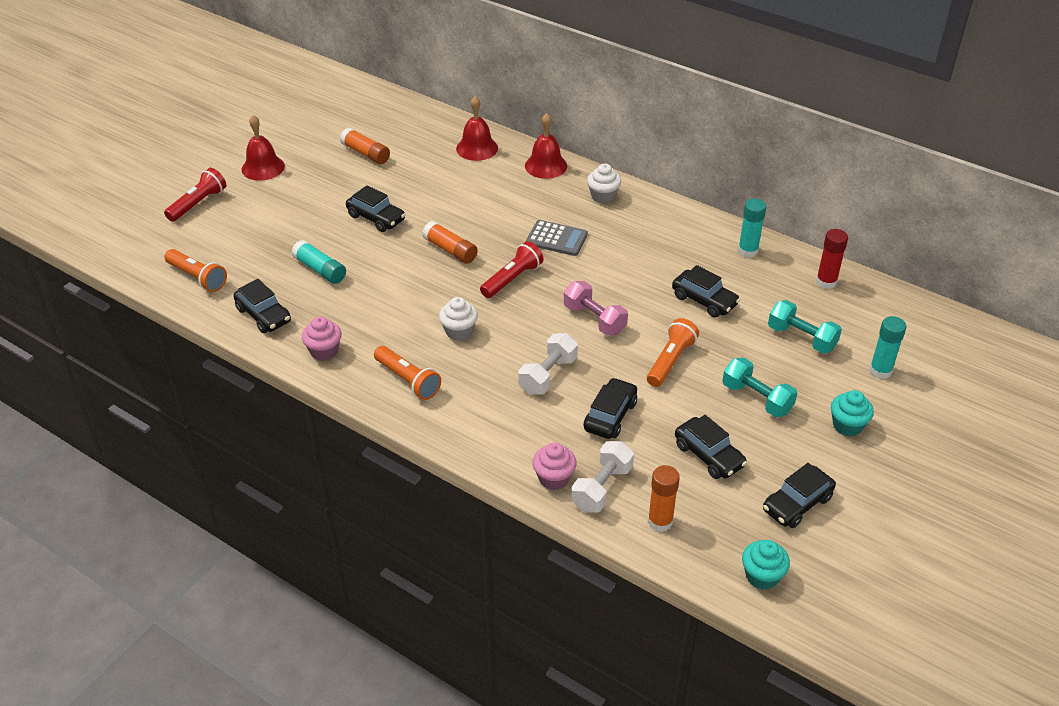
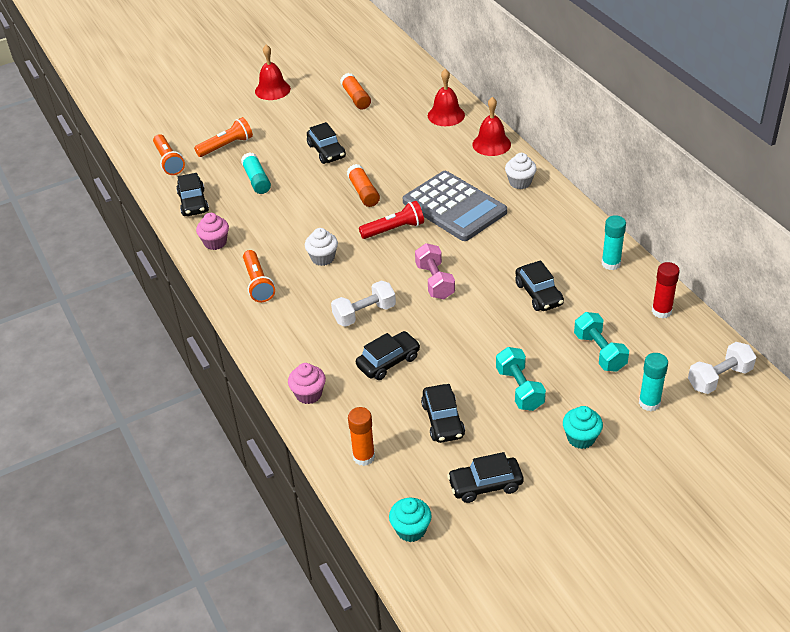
camera: 30 degrees right, 0 degrees up
red flashlight [164,168,226,222] -> none
grey calculator [526,220,588,256] -> grey calculator [403,171,507,241], size x1.85
white dumbbell [571,441,634,513] -> white dumbbell moved to [688,342,756,394]
orange flashlight [647,318,699,387] -> orange flashlight moved to [194,117,253,157]

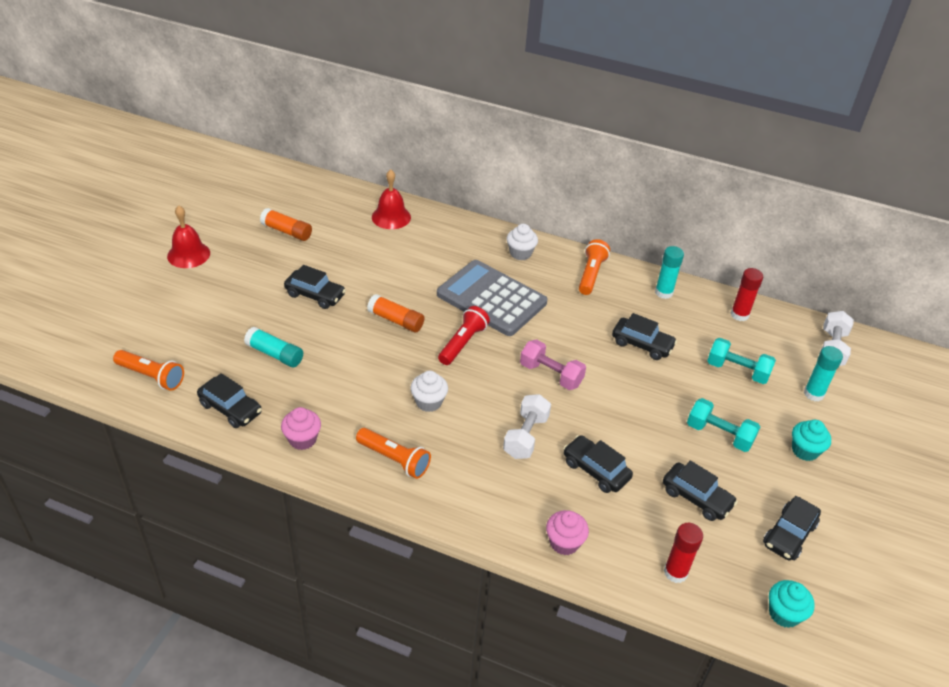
camera: 45 degrees left, 0 degrees up
orange flashlight [194,117,253,157] -> orange flashlight moved to [579,239,610,295]
orange glue stick [348,407,375,466] -> red glue stick [664,523,703,583]
black car [356,331,420,380] -> black car turned 60 degrees counterclockwise [564,435,633,493]
grey calculator [403,171,507,241] -> grey calculator turned 150 degrees counterclockwise [437,260,547,336]
red bell [472,97,511,156] -> none

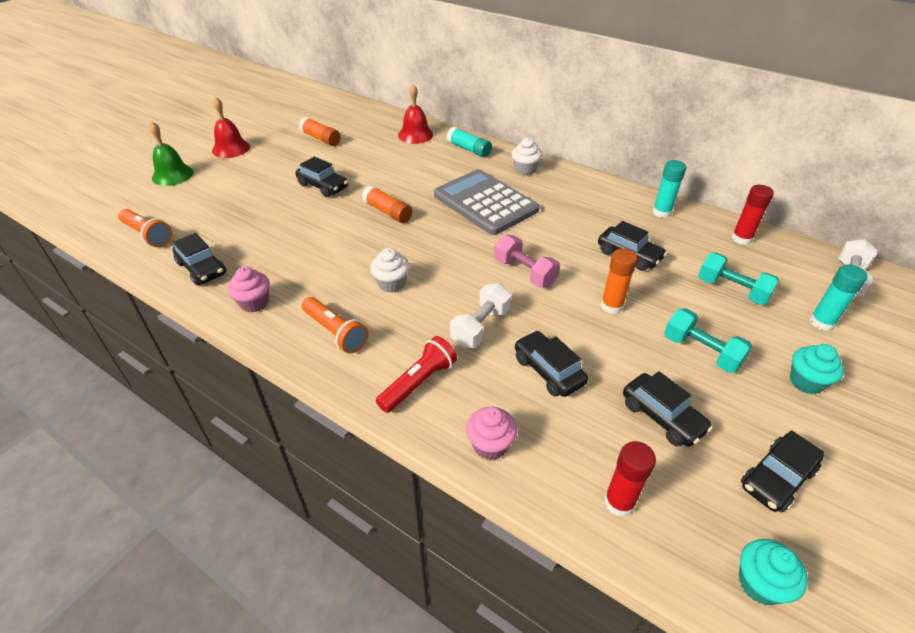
camera: 15 degrees right, 0 degrees up
turquoise glue stick [244,327,303,367] -> turquoise glue stick moved to [447,127,492,158]
red flashlight [438,306,490,365] -> red flashlight moved to [376,336,457,413]
orange flashlight [579,239,610,295] -> none
none -> green bell [149,121,193,186]
none -> orange glue stick [601,248,637,314]

